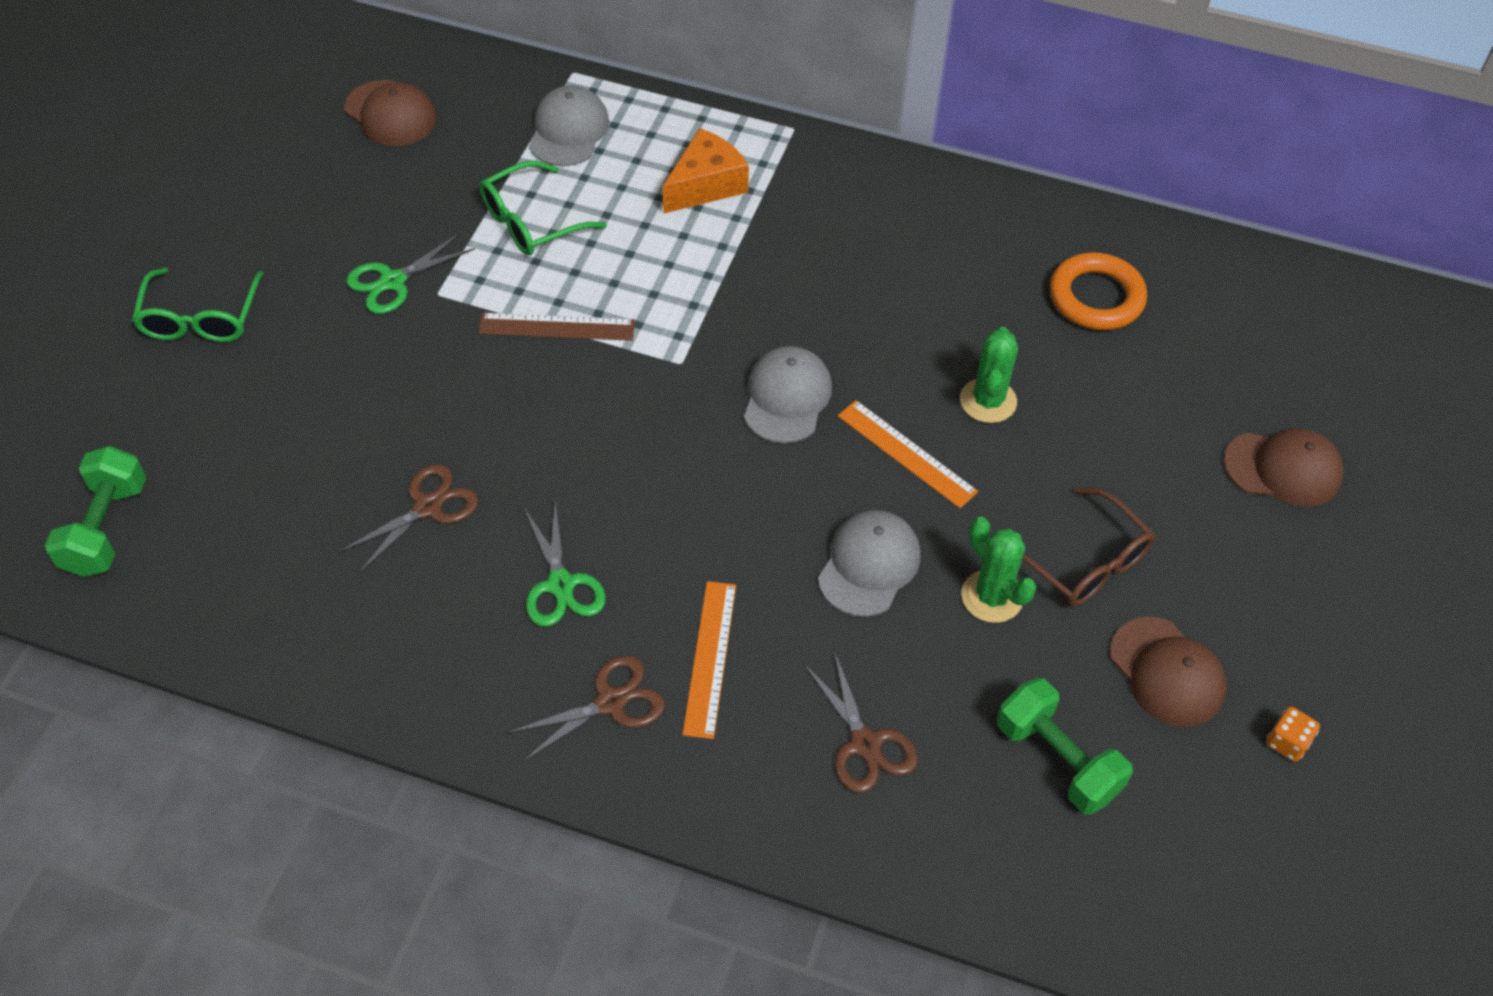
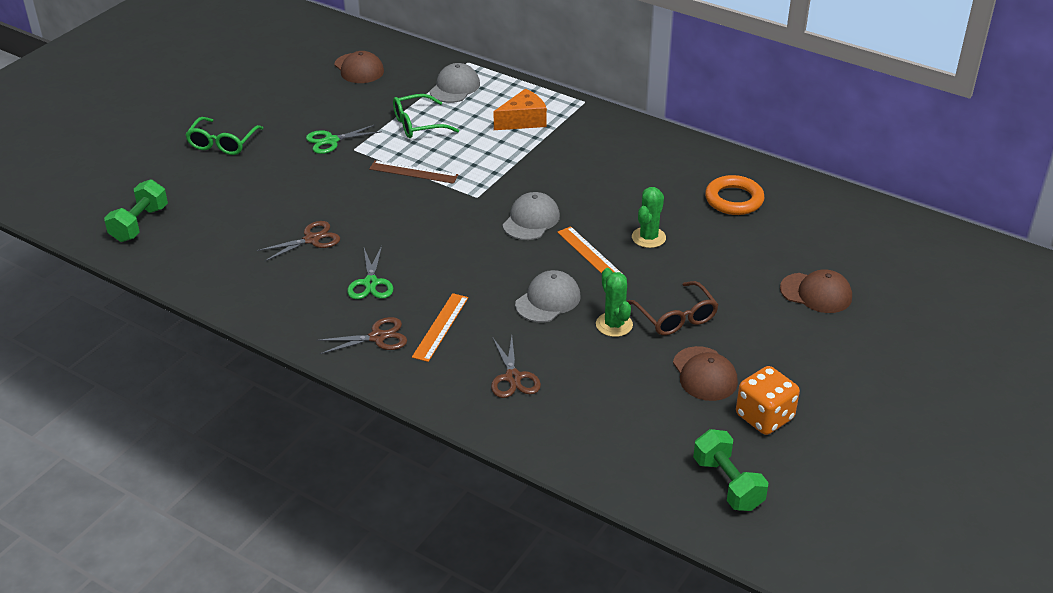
camera: 15 degrees right, 15 degrees down
green dumbbell [997,678,1133,815] -> green dumbbell moved to [693,429,768,511]
orange dice [1266,707,1320,762] -> orange dice [736,366,800,435], size x2.06

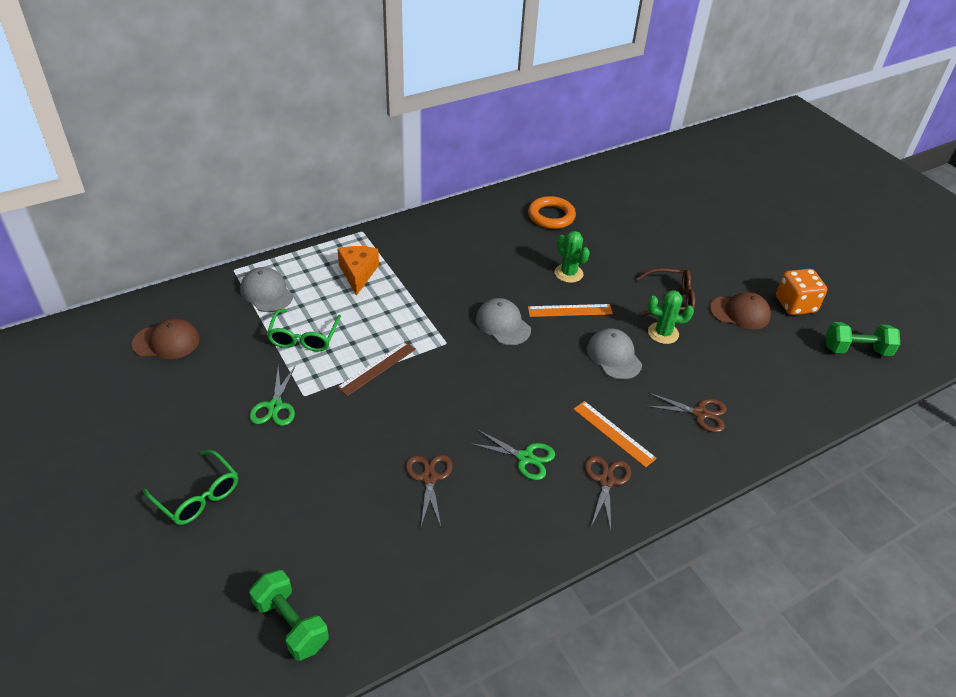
camera: 65 degrees left, 5 degrees up
brown cap [780,269,852,313] -> none

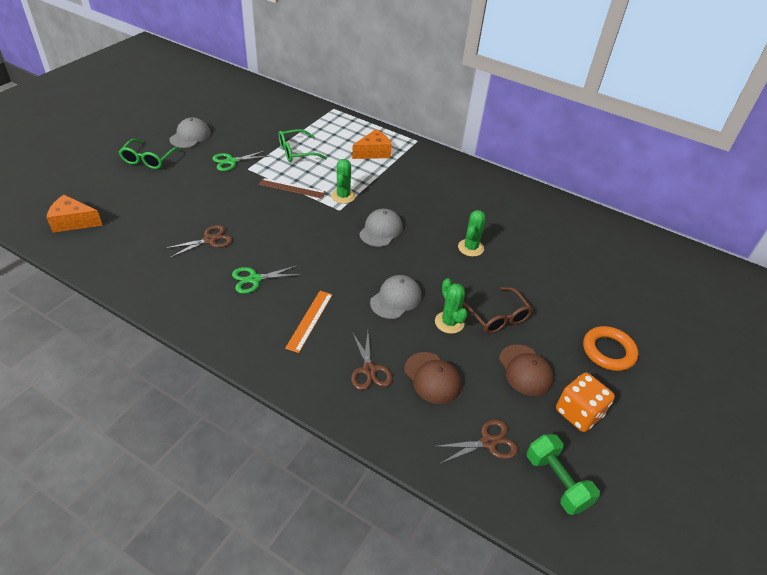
camera: 60 degrees right, 0 degrees up
brown cap [132,318,200,359] -> brown cap moved to [404,352,461,404]
grey cap [240,267,293,312] -> grey cap moved to [169,117,211,148]
green dumbbell [249,570,329,661] -> orange cheese [46,195,103,233]
green scissors [469,429,555,480] -> green scissors turned 75 degrees clockwise [232,265,301,294]
orange ring [528,196,576,229] -> orange ring moved to [583,326,638,371]
orange ruler [528,304,613,317] -> none
brown scissors [585,456,631,530] -> brown scissors moved to [433,419,518,464]
none -> green cactus [331,159,356,204]

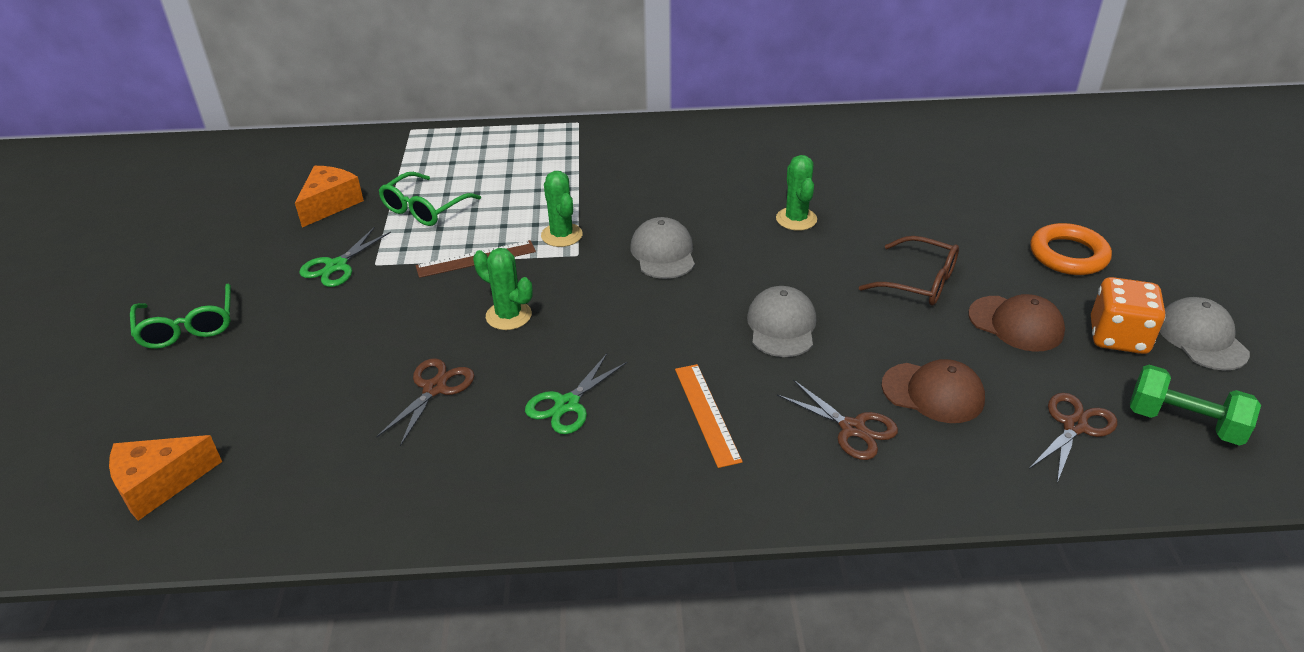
camera: 30 degrees left, 5 degrees down
grey cap [169,117,211,148] -> grey cap moved to [1159,297,1250,370]
orange cheese [352,129,392,159] -> orange cheese moved to [295,166,364,227]
green cactus [435,278,467,334] -> green cactus moved to [473,248,533,330]

